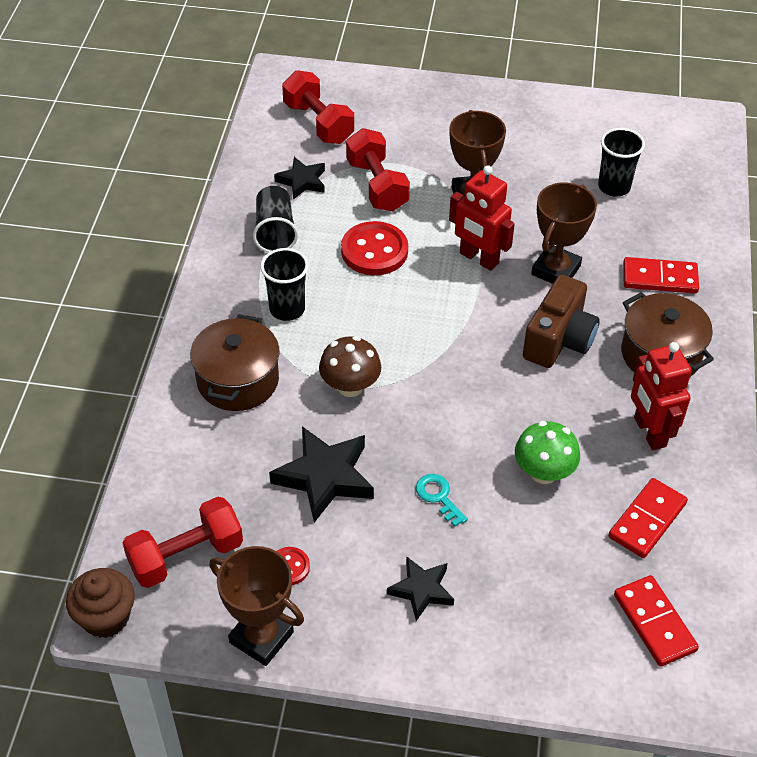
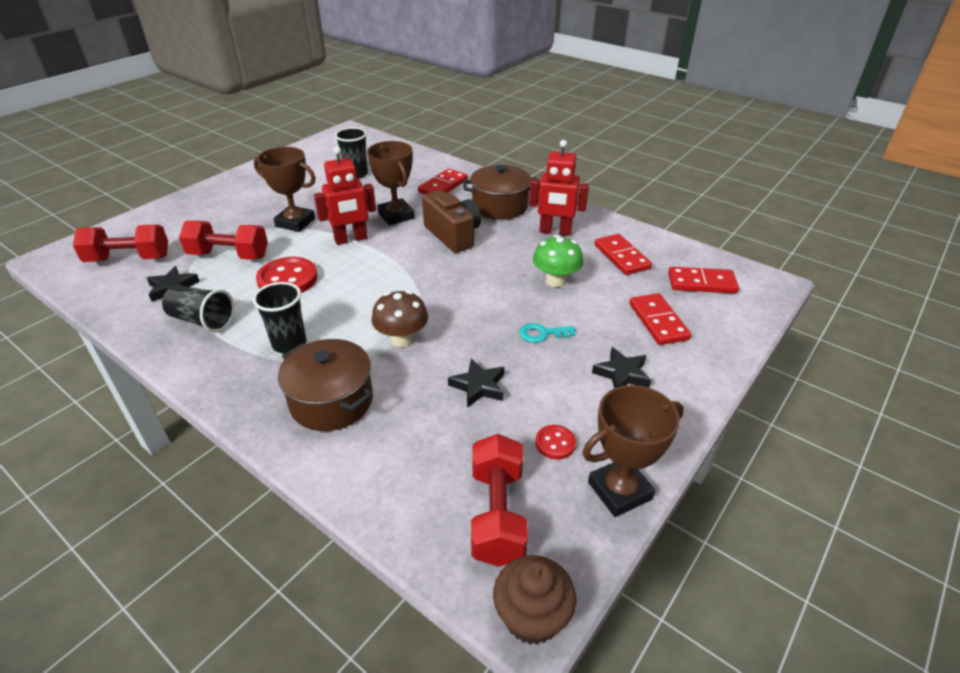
camera: 60 degrees left, 10 degrees down
black star [269,426,374,523] -> black star [448,359,505,408], size x0.61
none -> red domino [629,293,691,345]

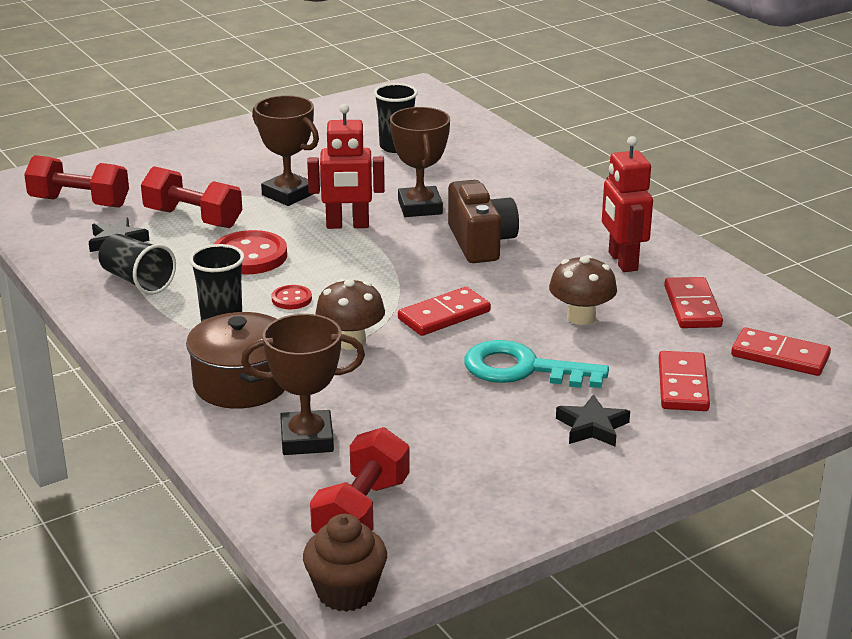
camera: 20 degrees right, 10 degrees down
red domino [418,169,468,195] -> red domino moved to [398,287,491,336]
black star [448,359,505,408] -> none
brown pot [463,165,537,220] -> none
turquoise key [519,323,575,343] -> turquoise key [464,340,609,388], size x1.98
red robot [529,140,589,236] -> red robot turned 45 degrees clockwise [602,136,653,272]
green mushroom [533,235,583,287] -> brown mushroom [549,255,617,325]
red button [535,425,576,460] -> red button moved to [272,285,312,309]
brown trophy [582,385,684,517] -> brown trophy moved to [241,314,365,455]

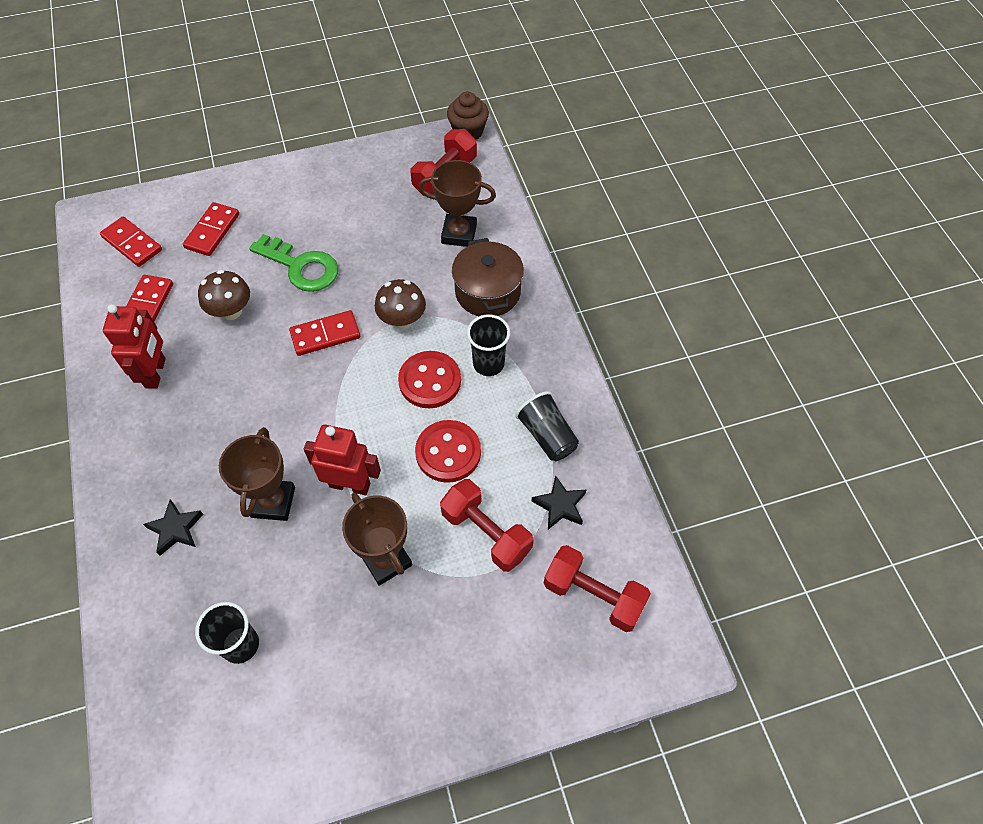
camera: 165 degrees left, 30 degrees up
red button [272,285,312,309] -> red button [398,351,461,408], size x1.96
brown camera [448,180,519,263] -> none
turquoise key [464,340,609,388] -> green key [249,234,338,292]
black star [556,394,630,447] -> black star moved to [143,499,203,556]

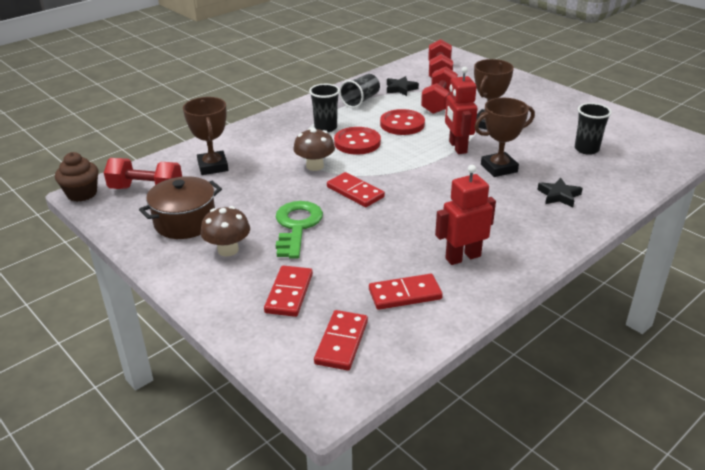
camera: 115 degrees left, 25 degrees down
red domino [183,202,239,256] -> red domino turned 75 degrees counterclockwise [264,265,313,317]
brown mushroom [198,270,250,320] -> brown mushroom moved to [201,206,250,256]
brown pot [452,238,524,316] -> brown pot moved to [139,176,222,239]

